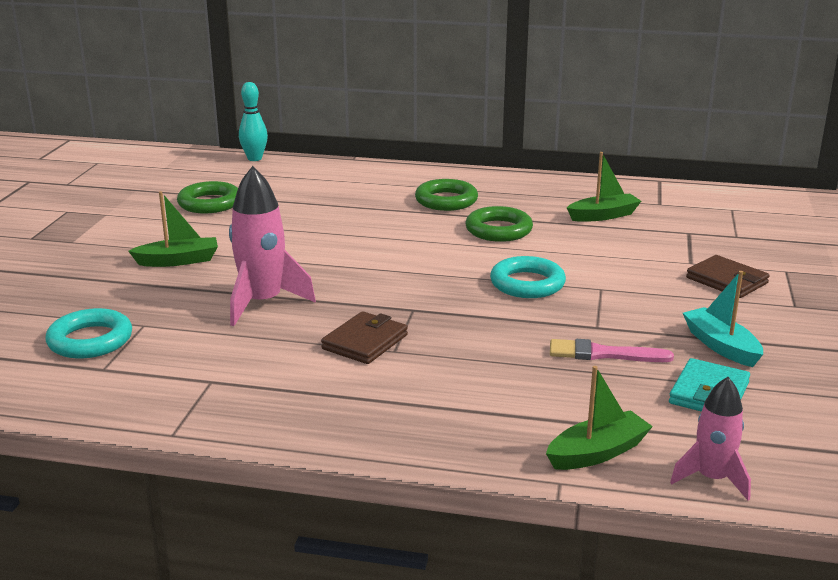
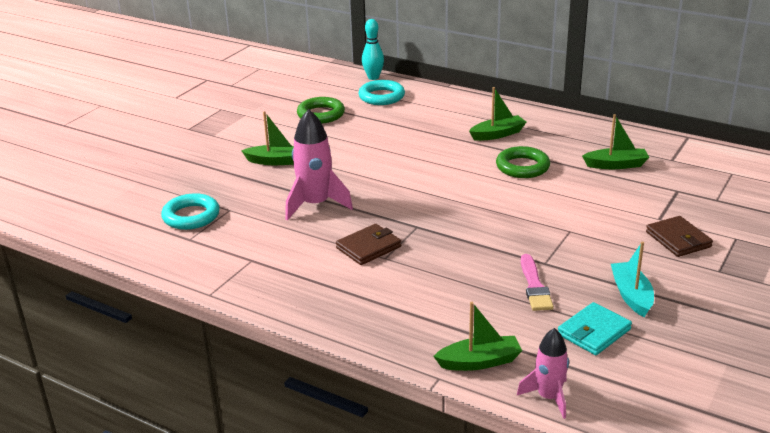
camera: 20 degrees right, 5 degrees up
green ring [415,179,478,211] -> green boat [469,87,526,141]
turquoise ring [490,256,566,298] -> turquoise ring moved to [358,80,405,105]
pink brush [550,339,674,362] -> pink brush turned 120 degrees counterclockwise [521,254,554,311]

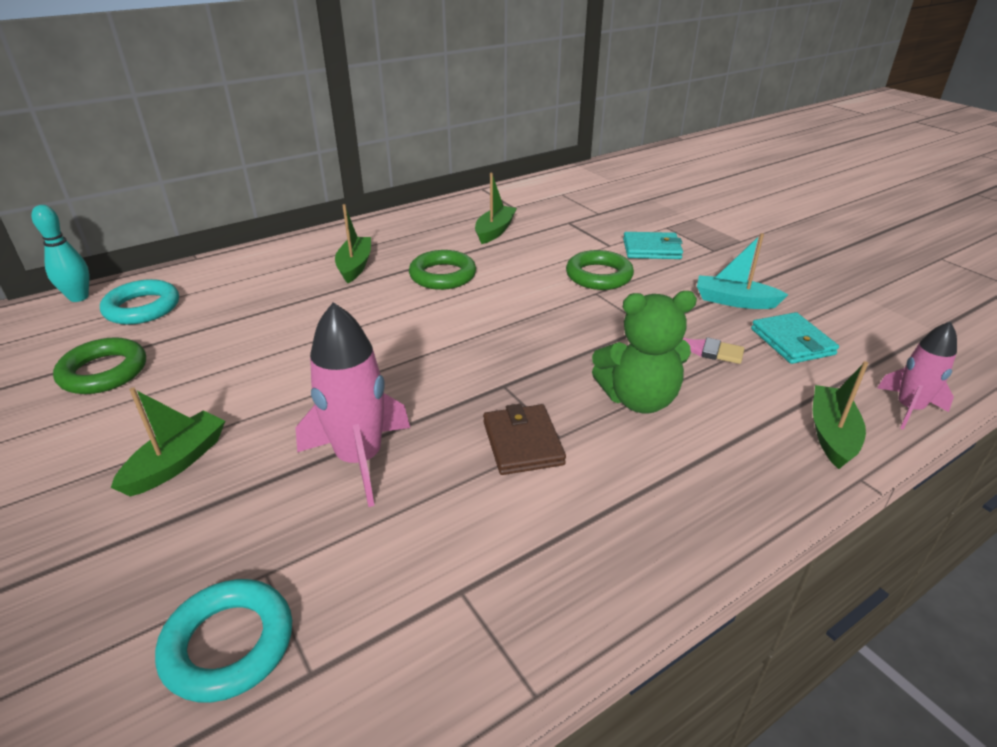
camera: 65 degrees left, 5 degrees up
brown wallet [646,216,713,257] -> turquoise wallet [623,232,683,259]
none -> green ring [566,250,634,290]
none -> green teddy bear [592,291,697,414]

